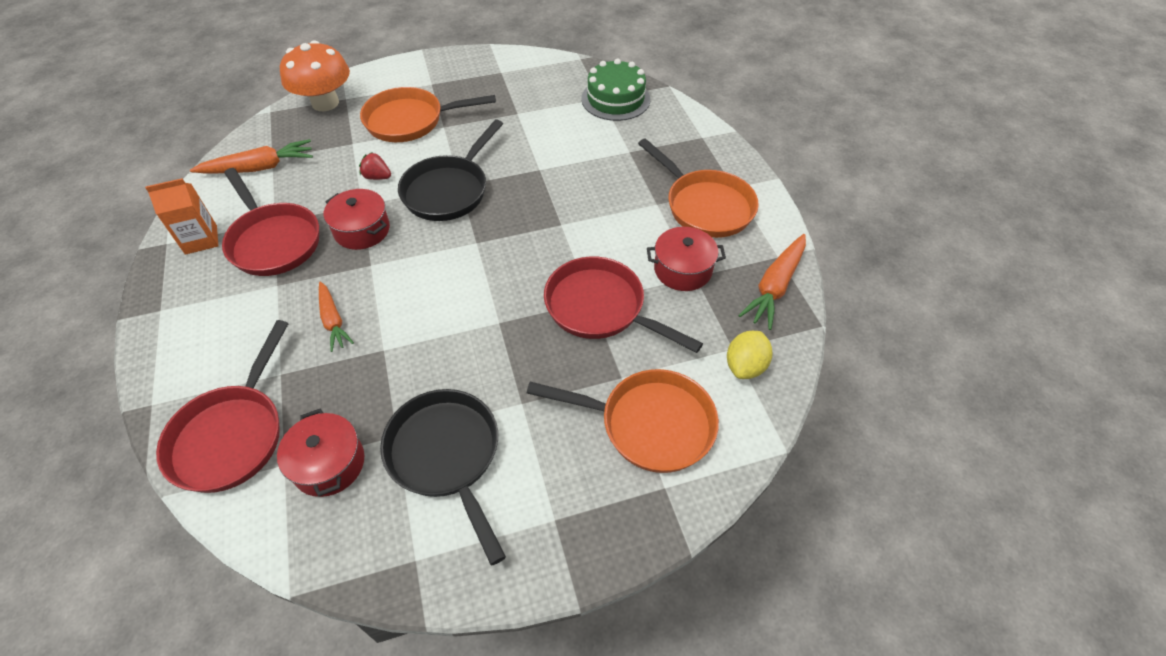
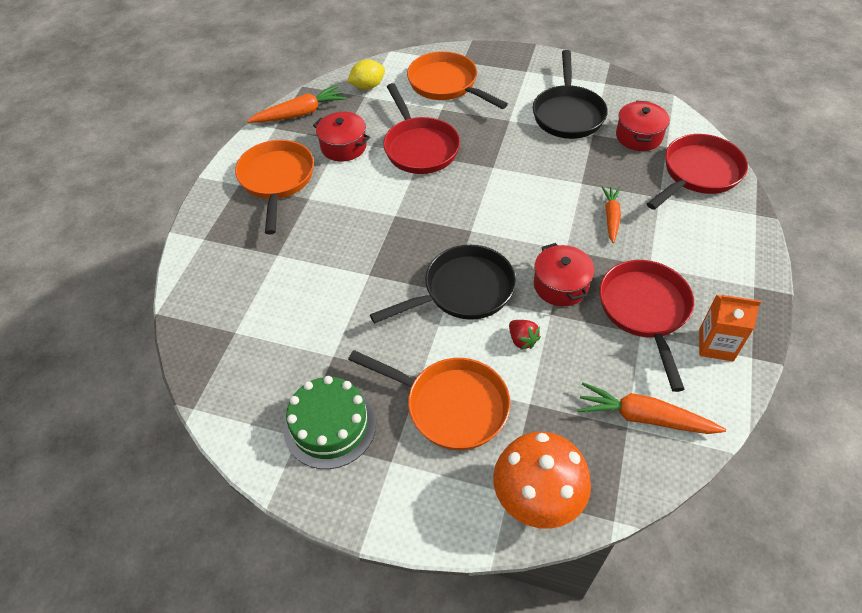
camera: 145 degrees left, 0 degrees up
green cake [581,59,650,121] -> green cake moved to [284,376,376,469]

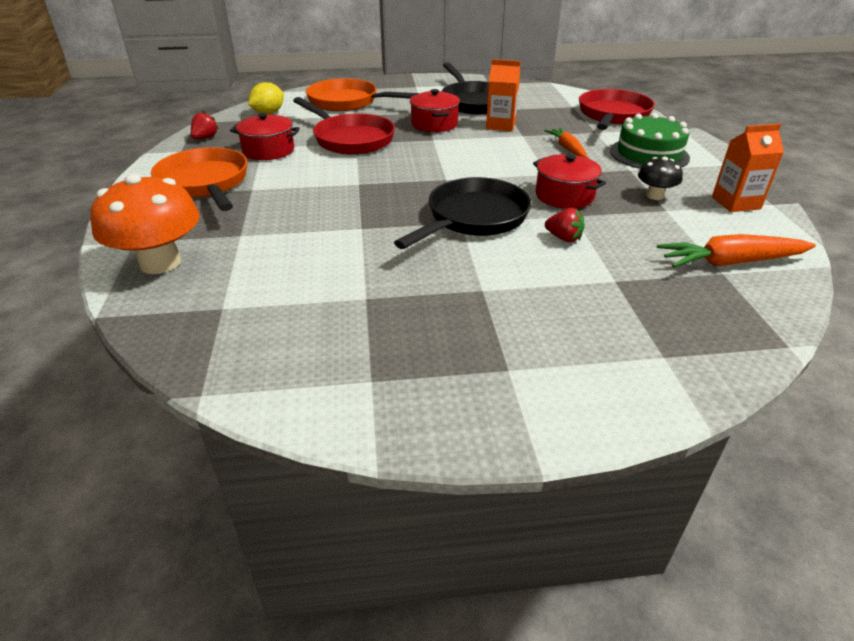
camera: 25 degrees left, 15 degrees down
orange carrot [247,85,347,123] -> red strawberry [191,111,219,139]
green cake [284,376,376,469] -> green cake moved to [610,113,690,169]
orange pan [348,350,511,450] -> none
orange mushroom [493,432,591,529] -> orange mushroom moved to [90,174,200,274]
red pan [599,260,694,392] -> black mushroom [638,157,683,200]
red pot [616,101,670,151] -> red pot moved to [410,89,460,132]
none -> orange carton [486,59,520,131]

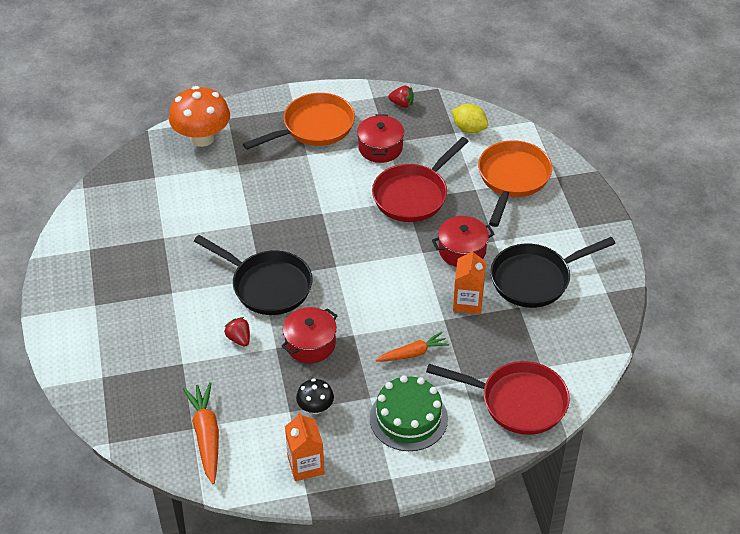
camera: 85 degrees right, 10 degrees up
red strawberry [545,208,585,242] -> red strawberry turned 120 degrees clockwise [224,317,250,347]

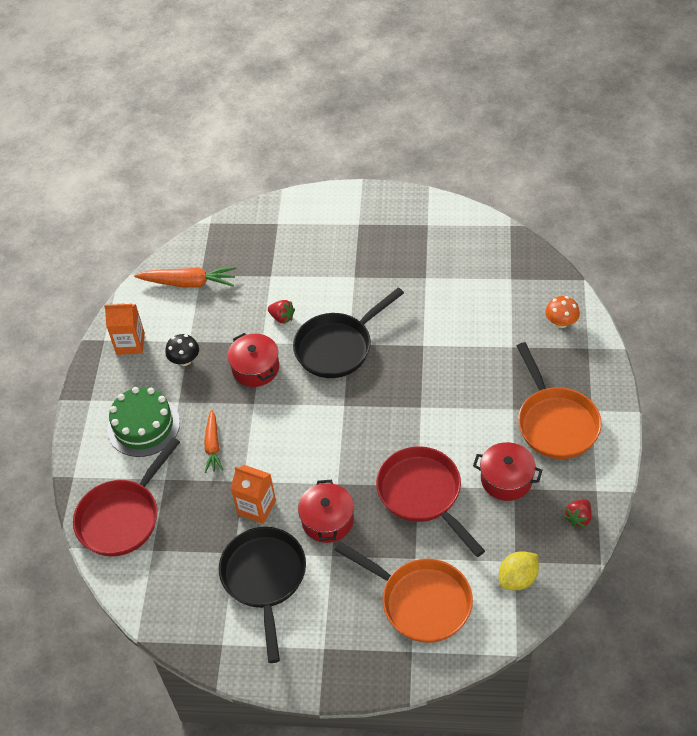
camera: 110 degrees right, 5 degrees up
orange mushroom [169,86,230,147] -> orange mushroom [545,296,580,328], size x0.52
red strawberry [224,317,250,347] -> red strawberry turned 45 degrees clockwise [268,300,295,323]

